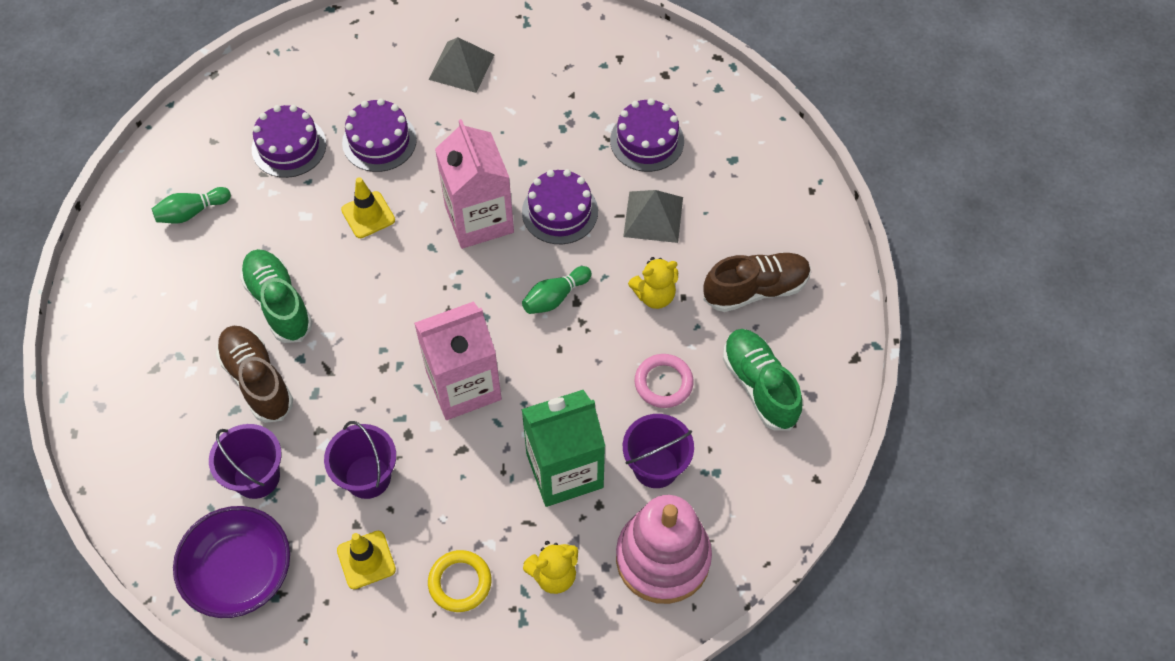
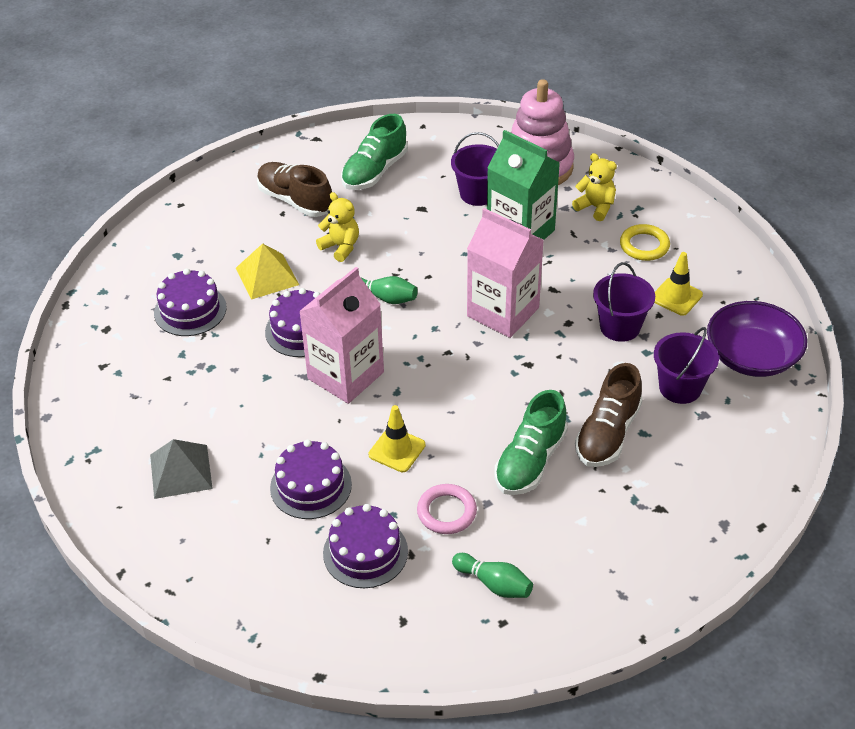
camera: 120 degrees left, 15 degrees down
grey pyramid [623,190,683,243] -> yellow pyramid [236,243,299,300]
pink ring [634,354,694,408] -> pink ring moved to [417,484,477,534]

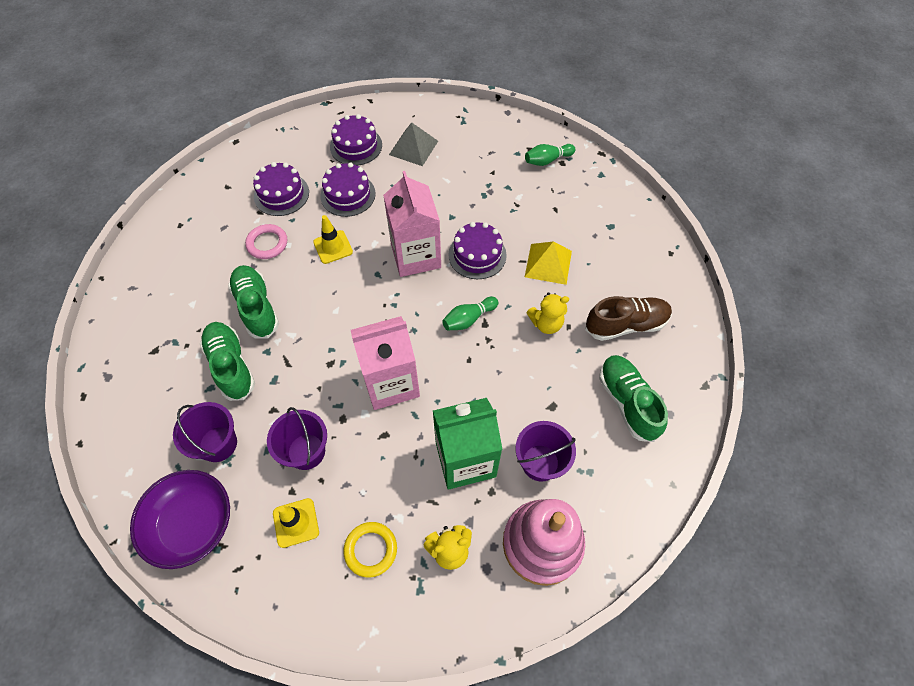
camera: 125 degrees right, 15 degrees up
purple cake [154,269,227,336] -> purple cake moved to [330,114,382,166]
green bowling pin [452,553,533,598] -> green bowling pin moved to [525,144,575,166]
brown shoe [575,363,642,467] -> green shoe [200,322,255,401]

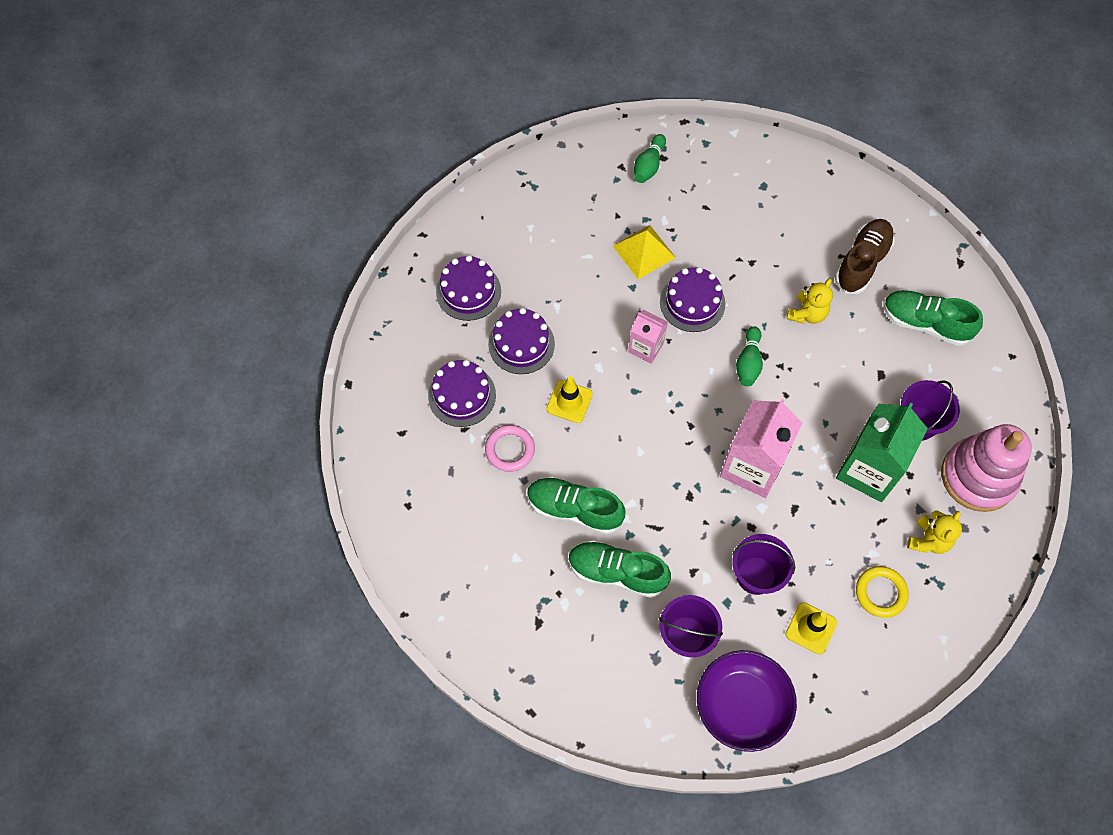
camera: 45 degrees left, 5 degrees up
pink carton [383,171,441,277] -> pink carton [628,310,668,364], size x0.55
grey pyramid [389,122,438,166] -> none
yellow pyramid [525,241,572,285] -> yellow pyramid moved to [613,225,676,279]

